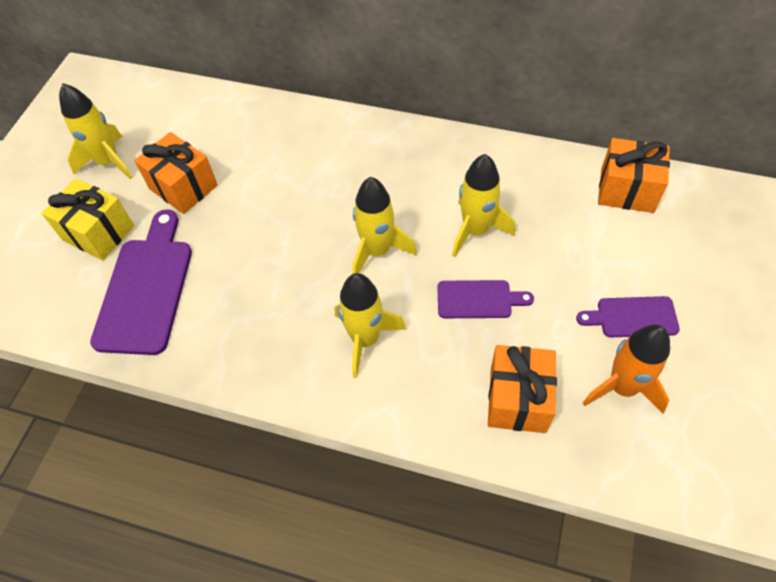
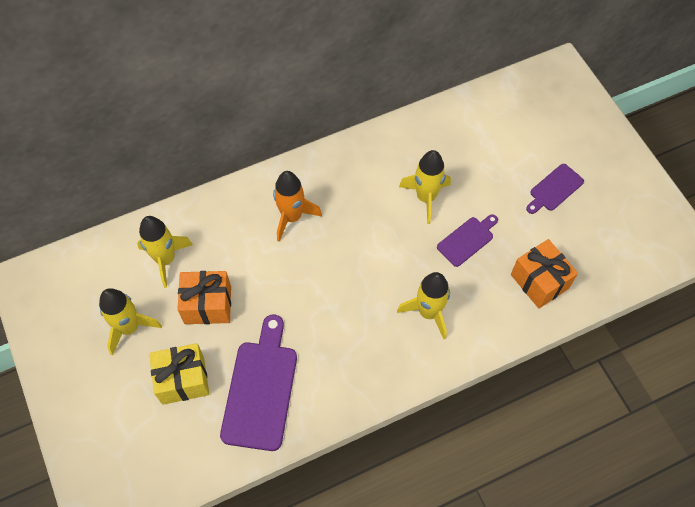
camera: 45 degrees left, 5 degrees up
purple cutting board [90,209,192,355] -> purple cutting board turned 45 degrees clockwise [220,314,297,451]
yellow rocket [352,177,417,274] -> yellow rocket moved to [137,216,193,288]
orange rocket [583,324,670,414] -> orange rocket moved to [273,171,322,242]
orange gift [598,138,670,213] -> none

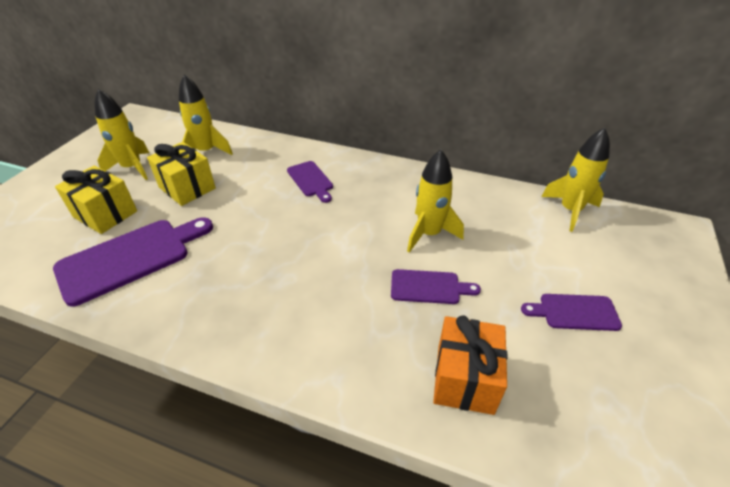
camera: 45 degrees right, 20 degrees down
orange gift [177,271,231,324] -> yellow gift [147,142,216,206]
orange rocket [273,171,322,242] -> purple cutting board [287,161,333,203]
yellow rocket [397,272,450,339] -> yellow rocket moved to [541,127,610,232]

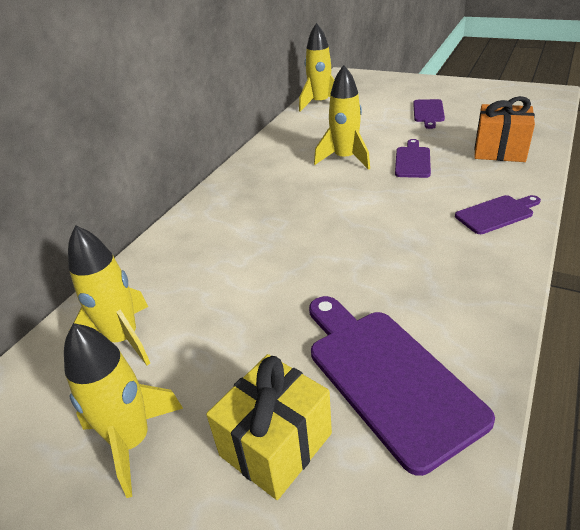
camera: 80 degrees left, 5 degrees down
yellow gift [147,142,216,206] -> none
purple cutting board [287,161,333,203] -> purple cutting board moved to [455,195,541,234]

